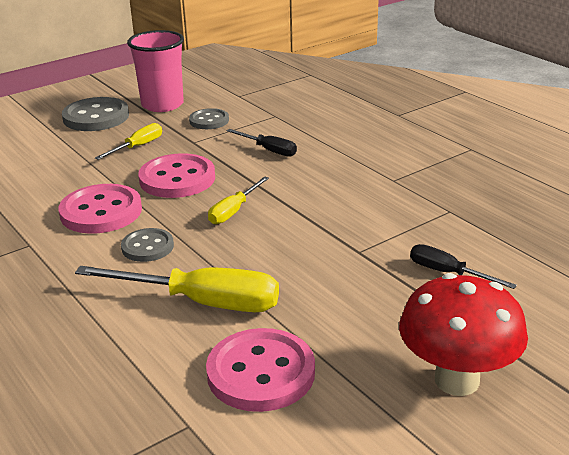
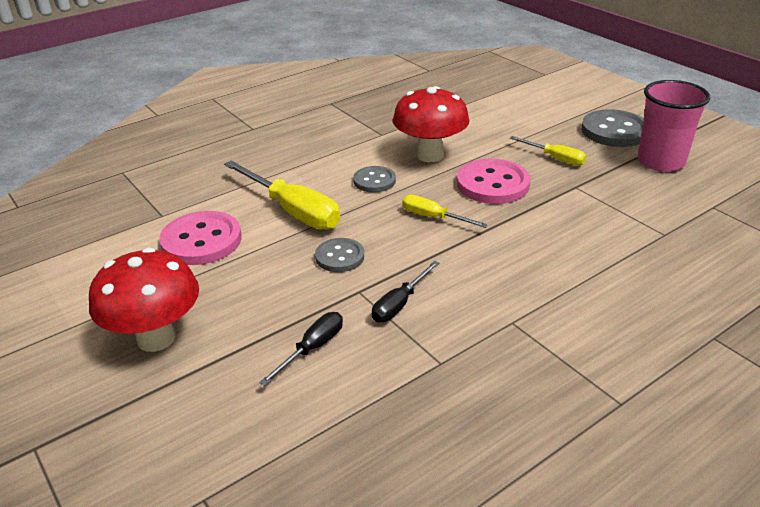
camera: 90 degrees right, 5 degrees up
pink button [59,184,142,234] -> red mushroom [393,86,470,162]
yellow screwdriver [75,266,279,312] -> yellow screwdriver turned 60 degrees counterclockwise [224,160,340,230]
grey button [189,108,229,129] -> grey button moved to [315,238,364,272]
black screwdriver [226,129,297,157] -> black screwdriver moved to [372,261,439,322]

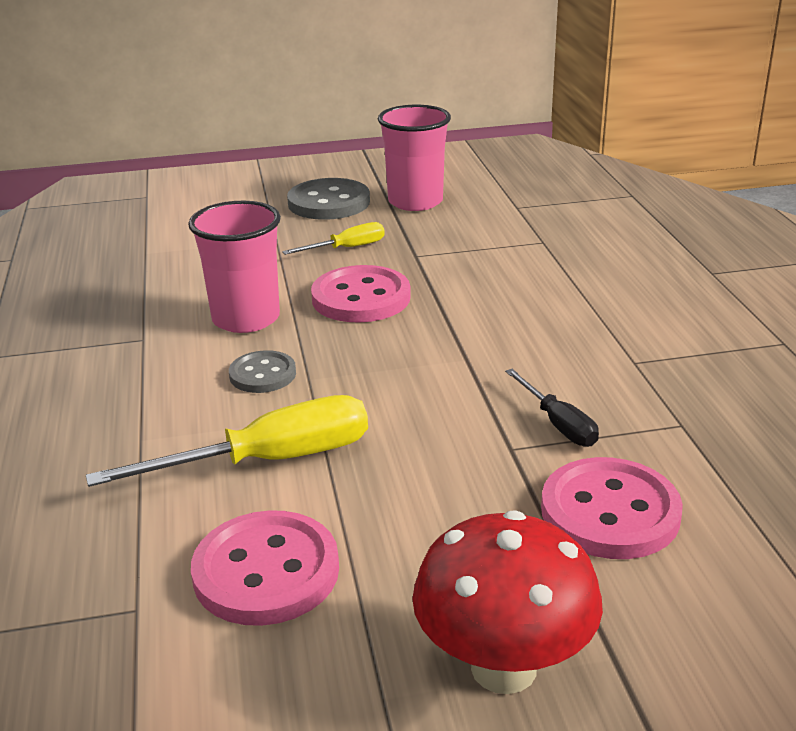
camera: 65 degrees left, 5 degrees down
black screwdriver [259,312,343,386] -> pink button [541,457,683,559]
grey button [315,238,364,272] -> none
red mushroom [393,86,470,162] -> pink cup [188,201,281,333]
yellow screwdriver [403,195,488,228] -> none

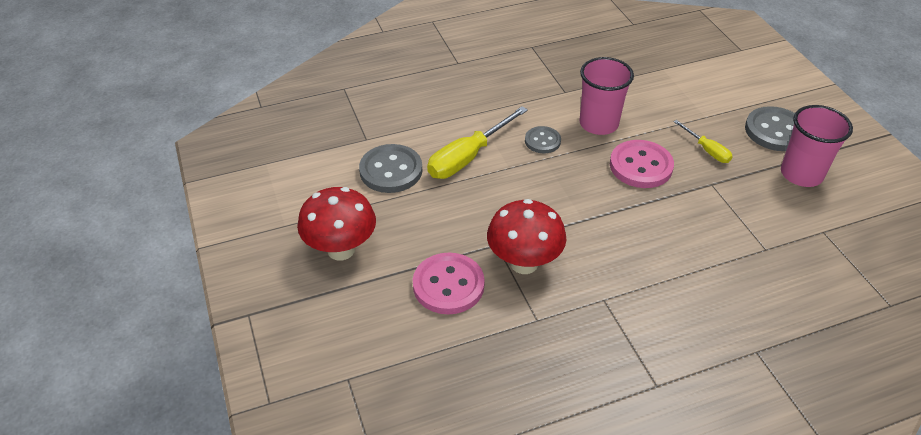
camera: 80 degrees right, 15 degrees up
yellow screwdriver [86,395,368,487] -> yellow screwdriver turned 75 degrees clockwise [427,106,528,179]
pink button [191,510,339,626] -> grey button [359,144,422,193]
black screwdriver [505,369,599,447] -> red mushroom [487,199,567,274]

